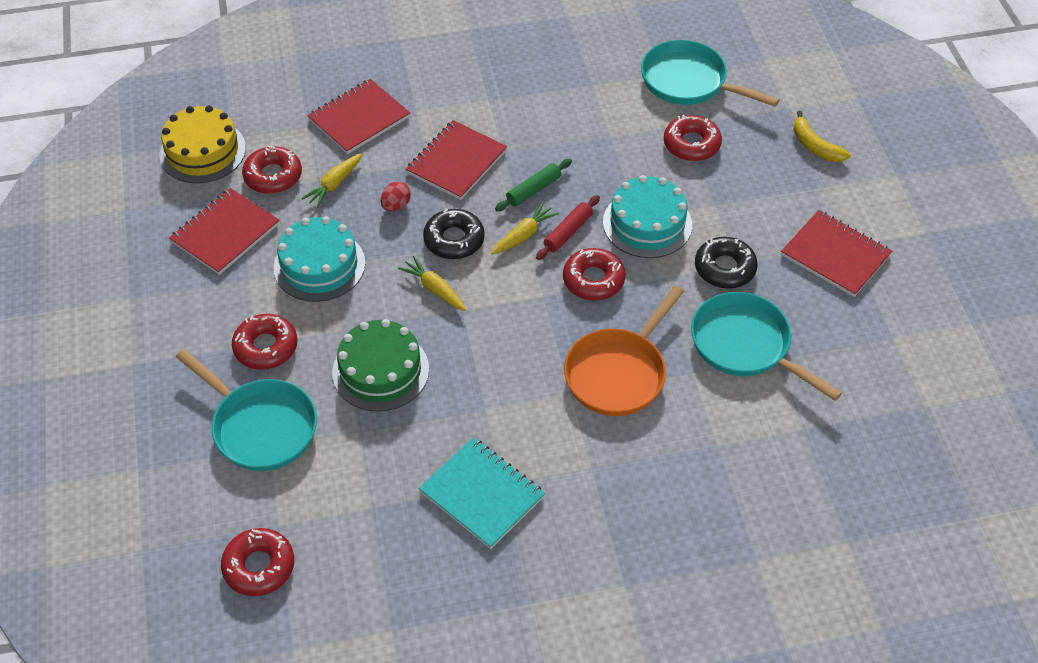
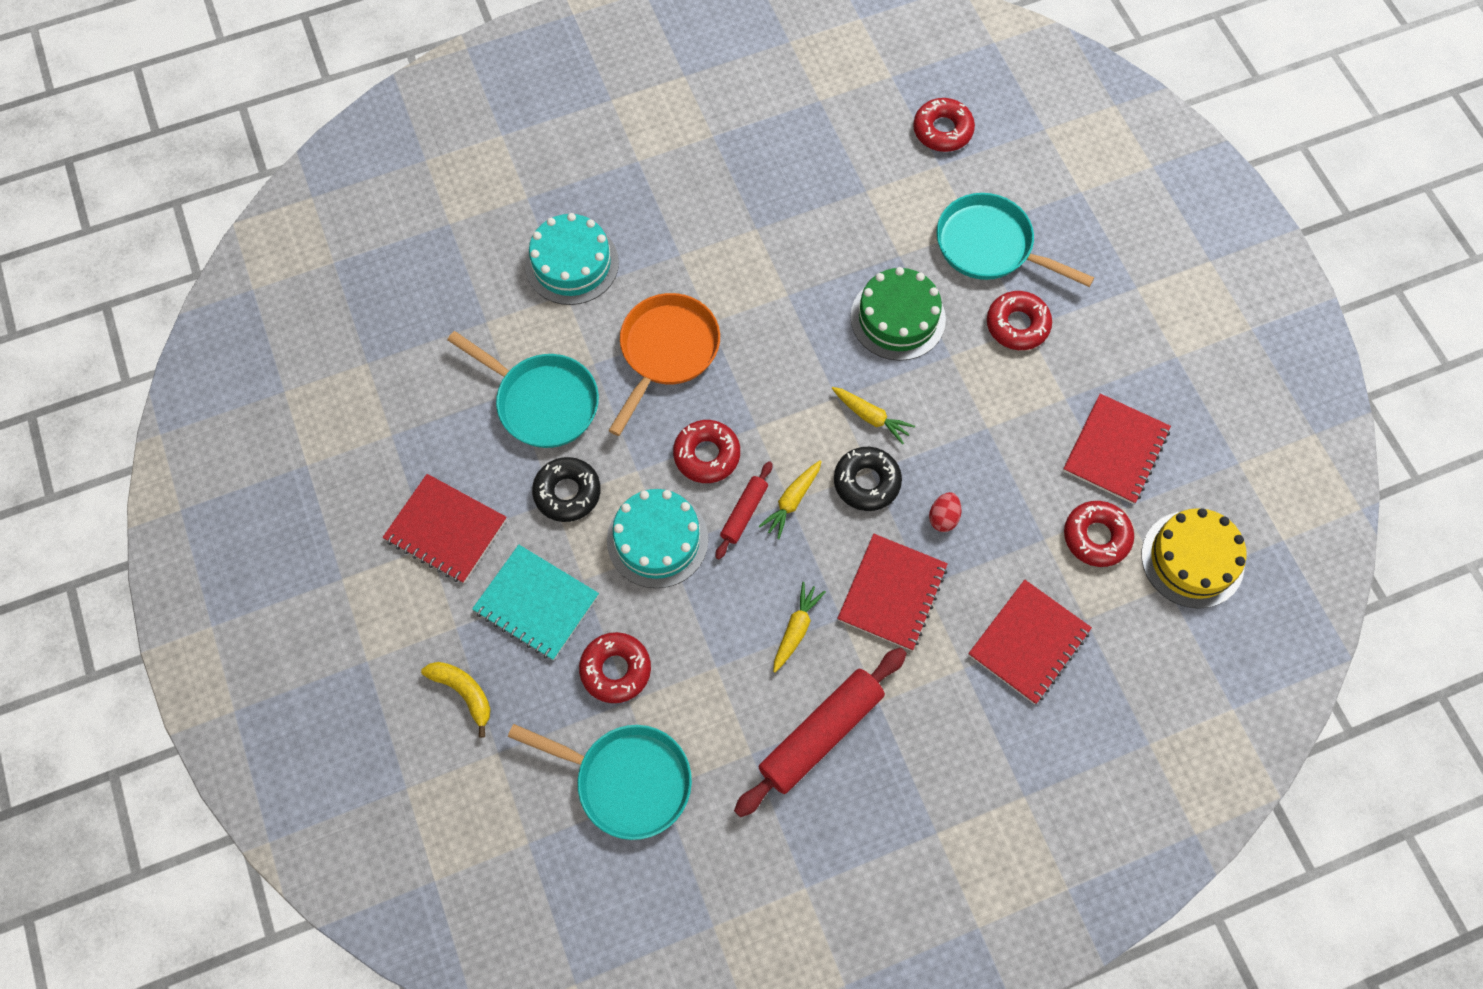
camera: 170 degrees right, 15 degrees up
turquoise cake [273,216,365,302] -> turquoise cake moved to [525,213,619,305]
yellow carrot [301,153,362,208] -> yellow carrot moved to [773,582,826,673]
turquoise notebook [419,438,545,549] -> turquoise notebook moved to [472,545,599,660]
green rolling pin [495,159,572,211] -> none
none -> red rolling pin [734,648,907,817]

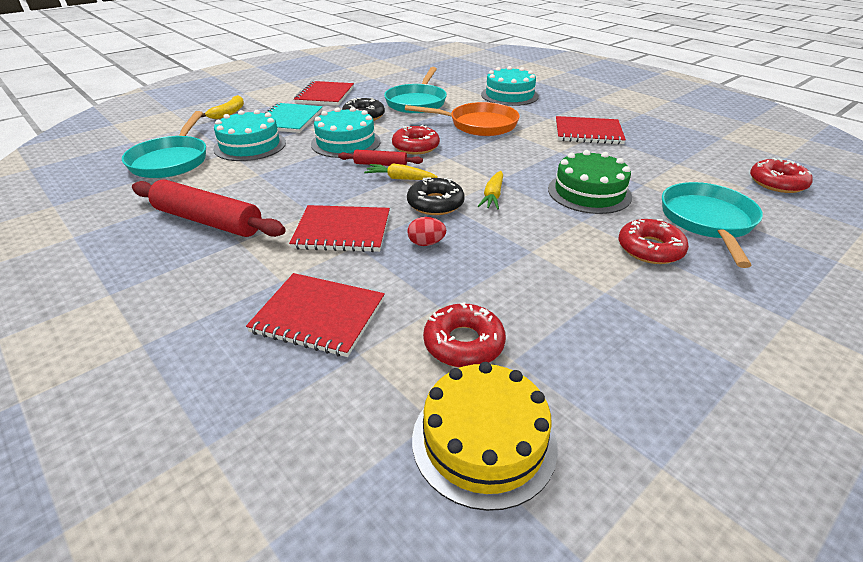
camera: 70 degrees right, 30 degrees down
red donut [579,632,651,703] -> turquoise cake [213,110,286,161]
yellow carrot [773,582,826,673] -> none
red notebook [1063,394,1171,504] -> red notebook moved to [556,116,626,145]

